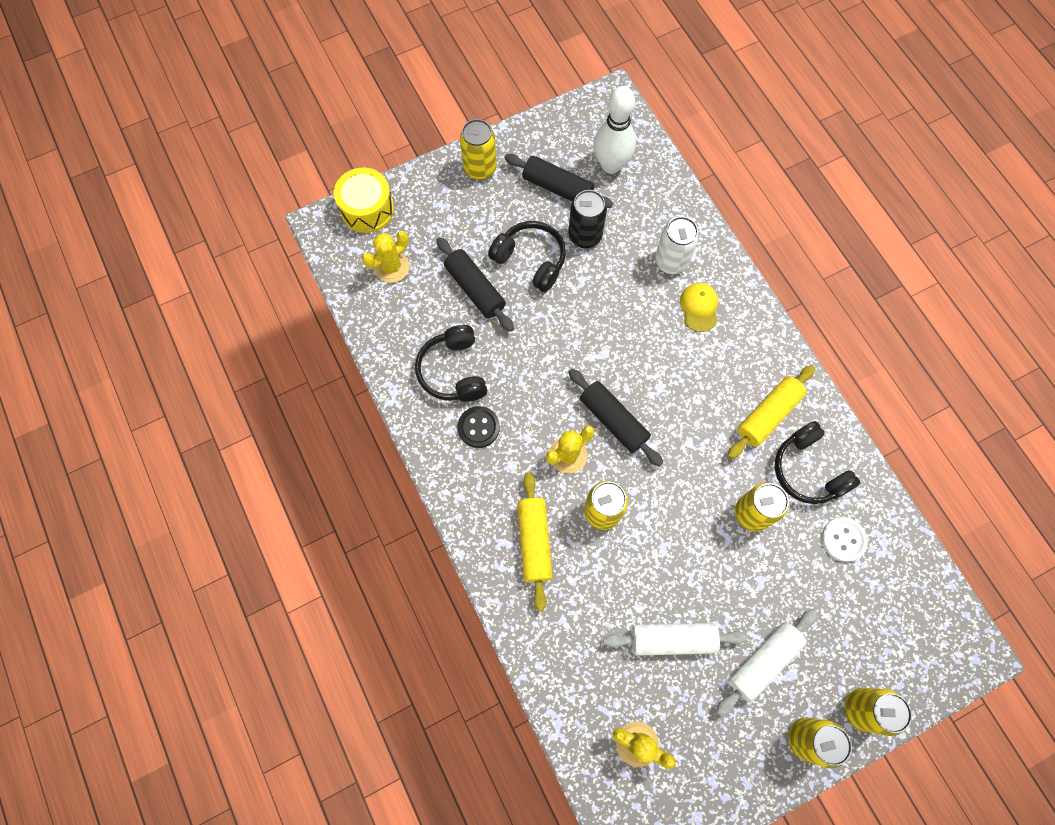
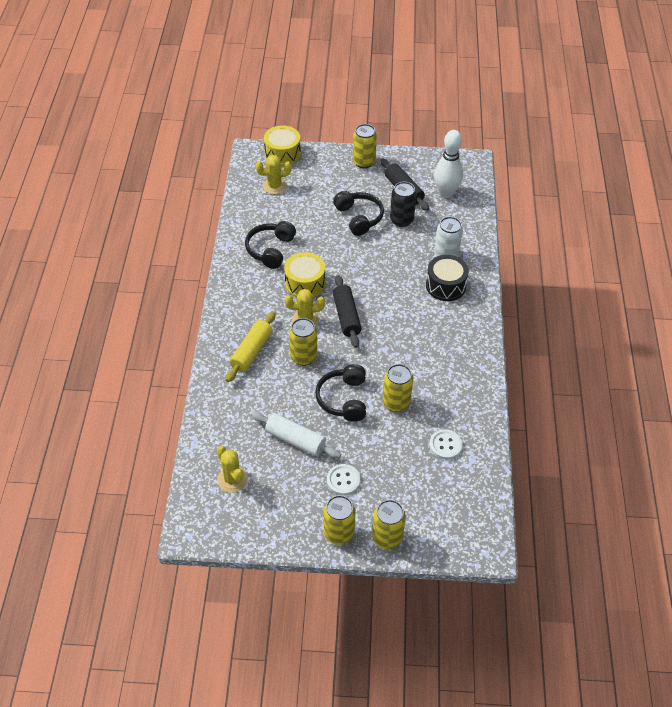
camera: 30 degrees right, 20 degrees down
black rolling pin [437,237,514,332] -> none
black button [458,406,500,448] -> none
yellow cap [680,283,718,332] -> black drum [426,255,469,301]
white rolling pin [716,609,818,717] -> white button [327,464,360,495]
yellow rolling pin [727,365,815,459] -> none
black headphones [775,421,860,504] -> black headphones moved to [315,364,366,422]
none -> yellow drum [284,252,325,297]

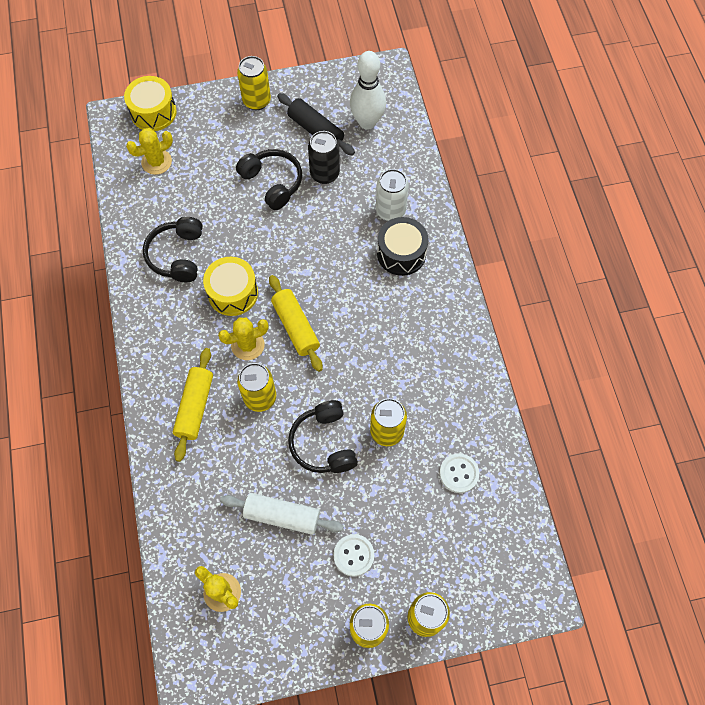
camera: 15 degrees left, 15 degrees up
black rolling pin [333,275,362,348] -> yellow rolling pin [269,275,323,372]

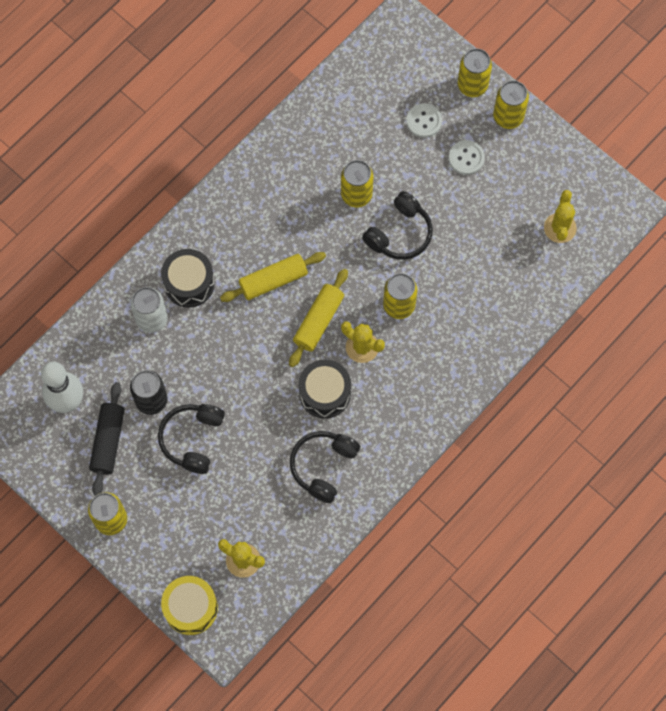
camera: 125 degrees left, 5 degrees up
black headphones [143,217,203,282] -> black headphones turned 150 degrees clockwise [290,431,360,503]
yellow rolling pin [173,348,213,462] -> yellow rolling pin moved to [220,252,326,302]
yellow drum [203,257,258,316] -> black drum [299,359,351,418]
white rolling pin [220,493,343,535] -> none
white button [439,453,479,493] -> white button moved to [406,103,442,138]

